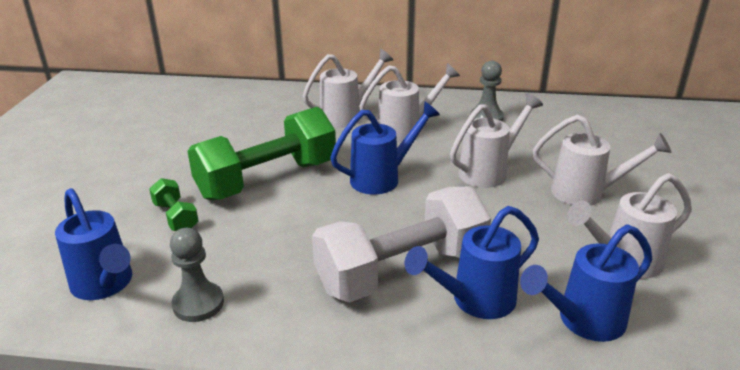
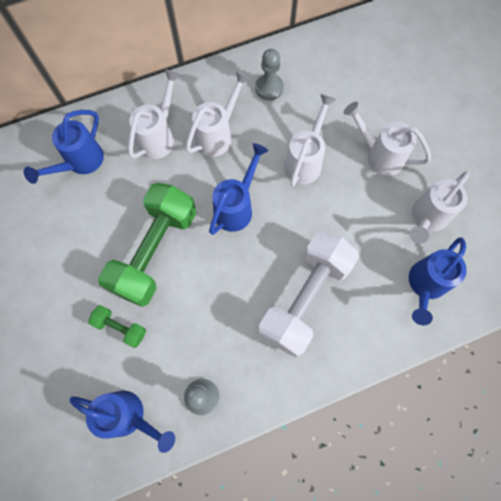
camera: 30 degrees left, 40 degrees up
blue watering can [404,206,539,319] -> blue watering can moved to [24,110,104,184]
white watering can [533,115,672,206] -> white watering can turned 135 degrees counterclockwise [343,102,431,176]

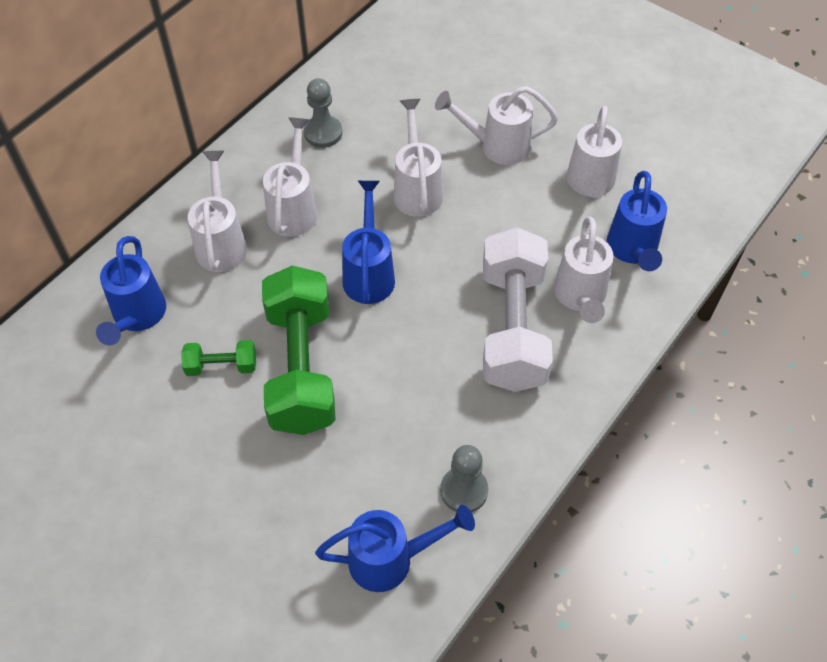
camera: 30 degrees left, 15 degrees down
green dumbbell [88,305,146,348] -> green dumbbell moved to [181,340,256,376]
none -> white watering can [554,217,614,323]

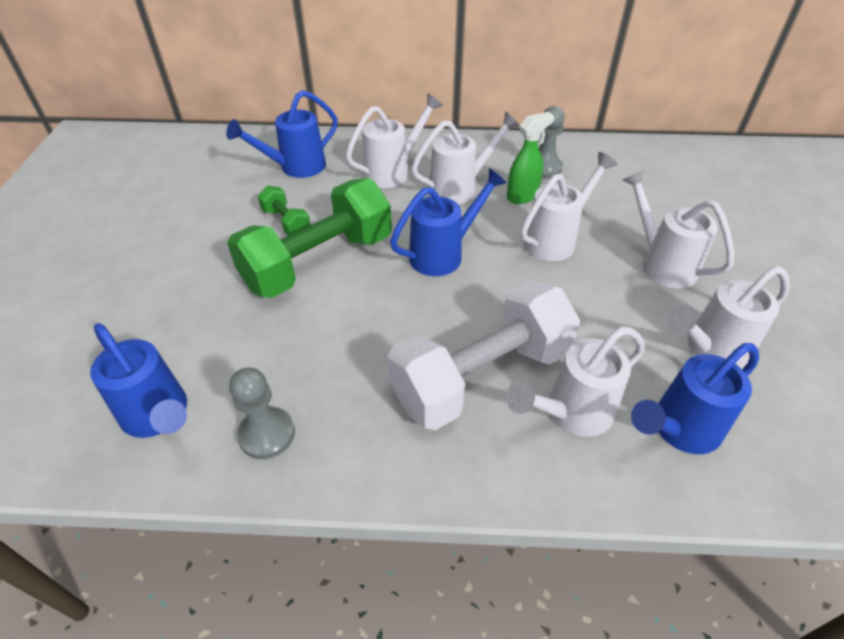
camera: 55 degrees right, 10 degrees down
none -> green spray bottle [507,112,554,204]

